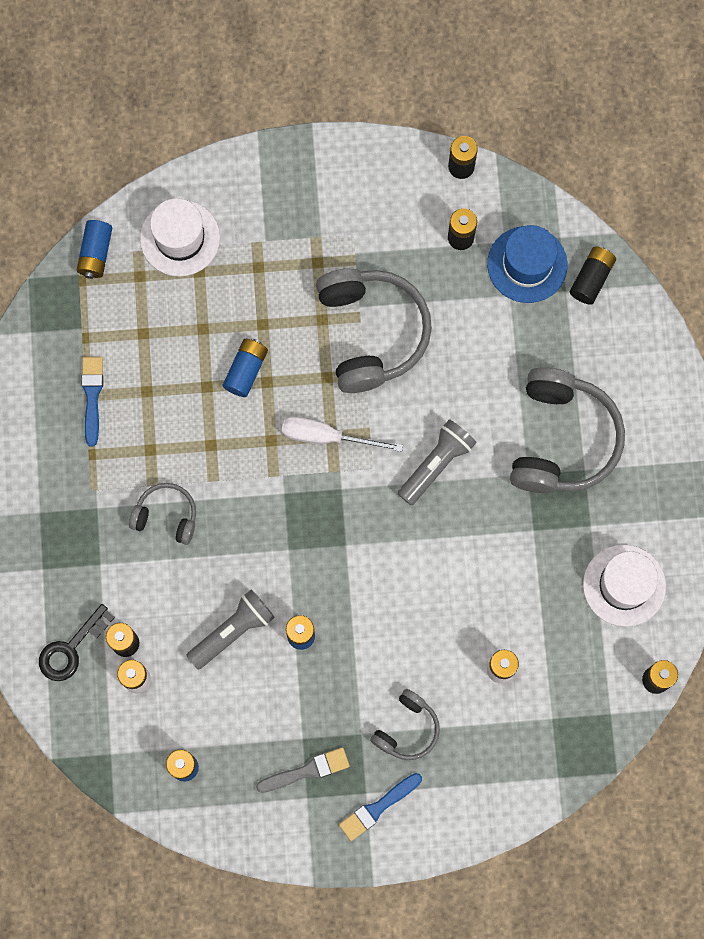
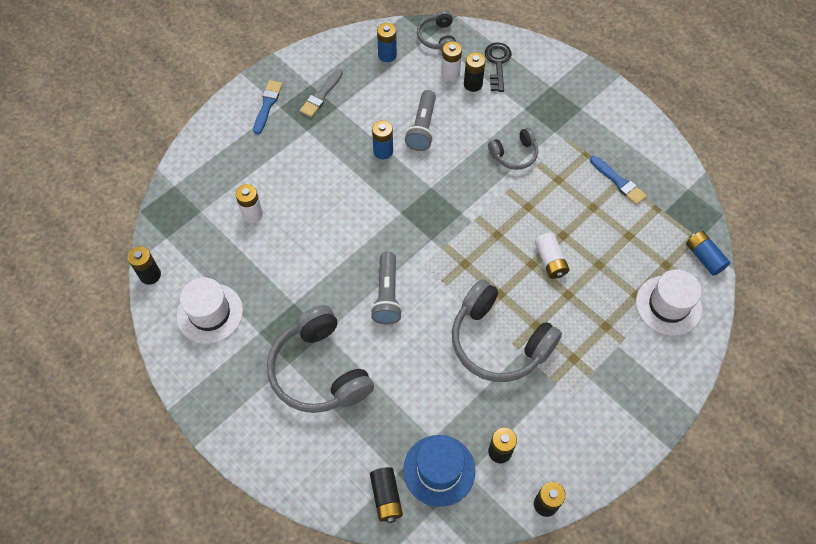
camera: 140 degrees right, 15 degrees down
blue battery [223,339,268,397] -> white battery [535,233,569,279]
white screwdriver [281,417,403,452] -> none
grey headphones [370,689,440,760] -> grey headphones moved to [417,10,456,51]

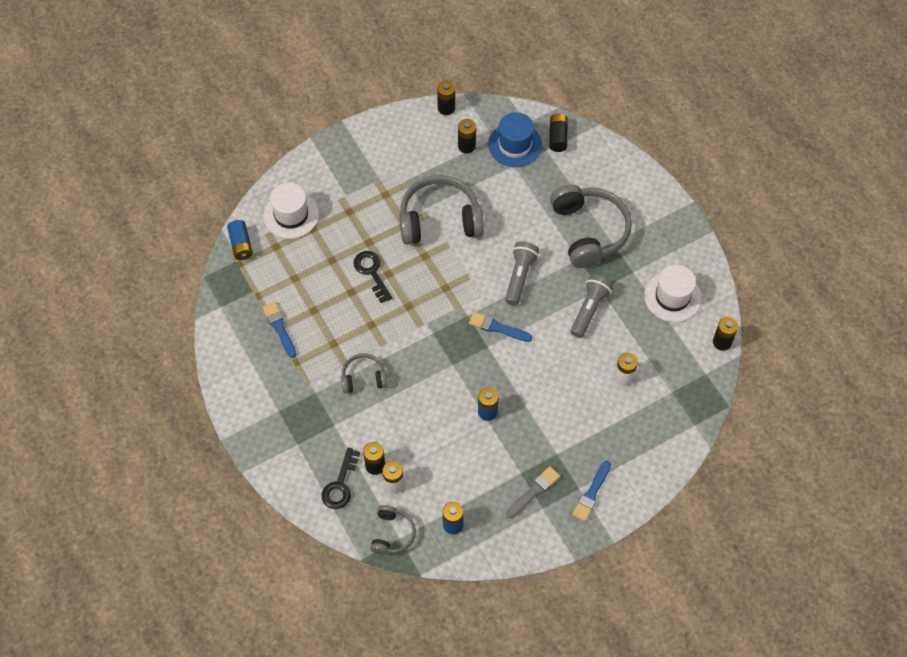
camera: 165 degrees left, 0 degrees up
grey flashlight [405,90,436,151] -> grey flashlight moved to [570,275,613,338]
grey headphones [452,279,562,382] -> grey headphones turned 60 degrees counterclockwise [399,175,484,245]
white battery [535,233,569,279] -> black key [353,251,393,303]
none -> blue brush [469,312,532,342]

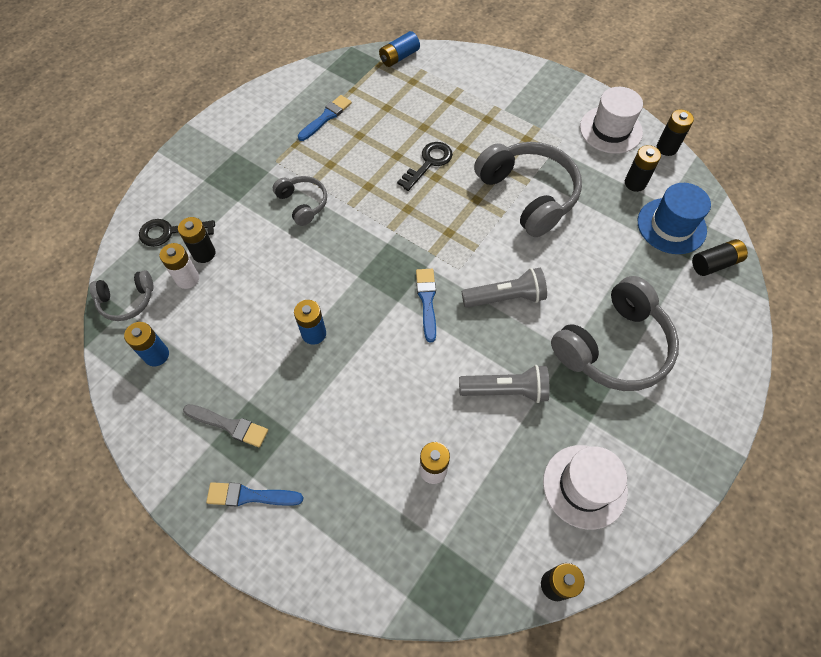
camera: 65 degrees right, 0 degrees up
white hat [263,183,319,239] -> white hat moved to [580,87,643,154]

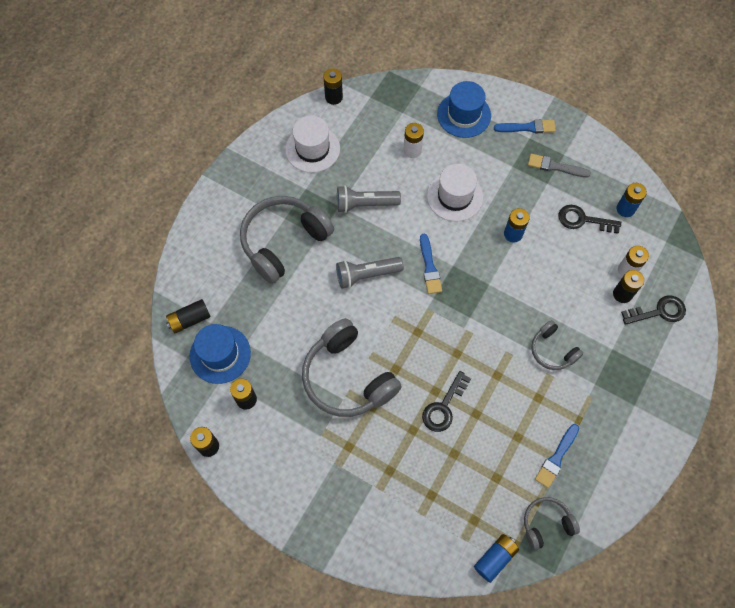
camera: 175 degrees right, 5 degrees up
grey headphones [89,270,153,321] -> grey headphones moved to [524,497,580,550]
white hat [580,87,643,154] -> white hat moved to [427,164,483,222]
none -> blue hat [437,81,491,138]
none -> black key [558,205,621,234]

